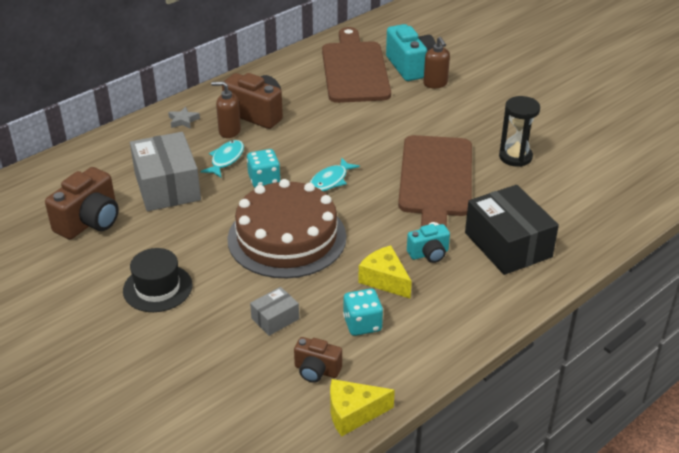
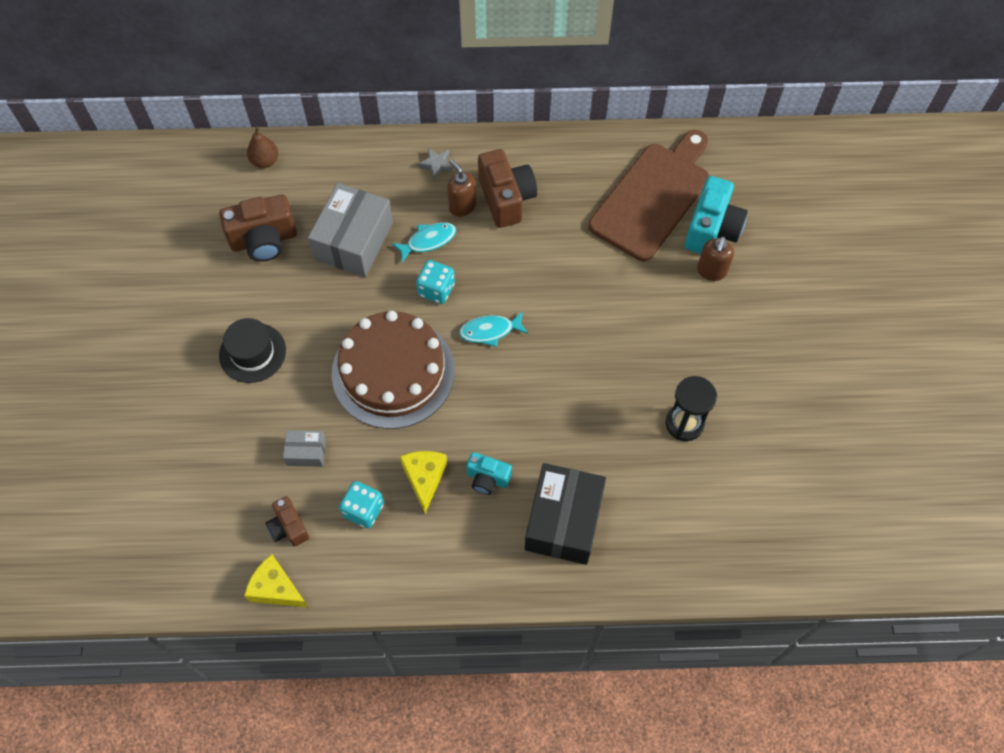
camera: 40 degrees right, 25 degrees up
brown cutting board [398,135,472,228] -> none
none -> brown pear [247,127,278,168]

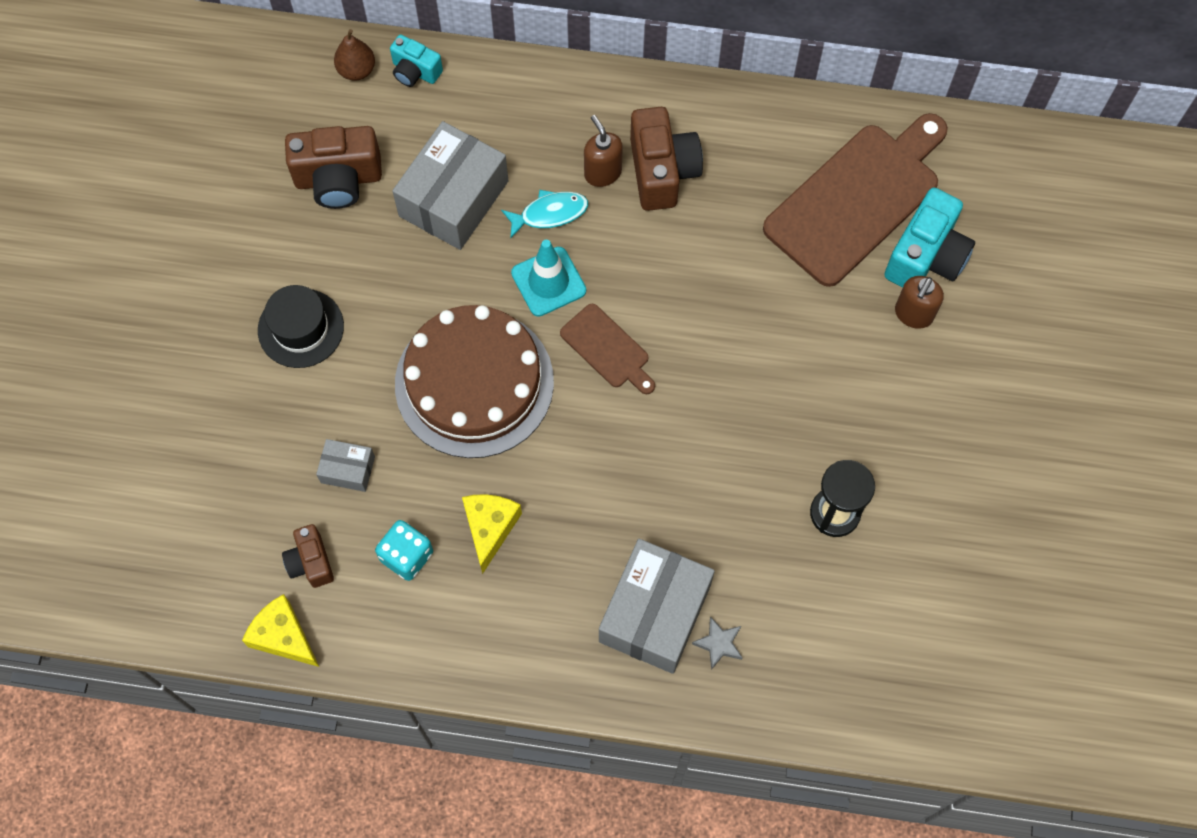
camera: 10 degrees right, 5 degrees up
turquoise dice [416,260,455,304] -> turquoise traffic cone [511,240,586,317]
grey star [418,148,453,179] -> grey star moved to [692,616,743,670]
turquoise fish [459,311,528,347] -> brown cutting board [560,304,655,394]
turquoise camera [466,452,512,495] -> turquoise camera moved to [390,35,443,87]
black box [525,463,606,565] -> grey box [599,539,715,674]

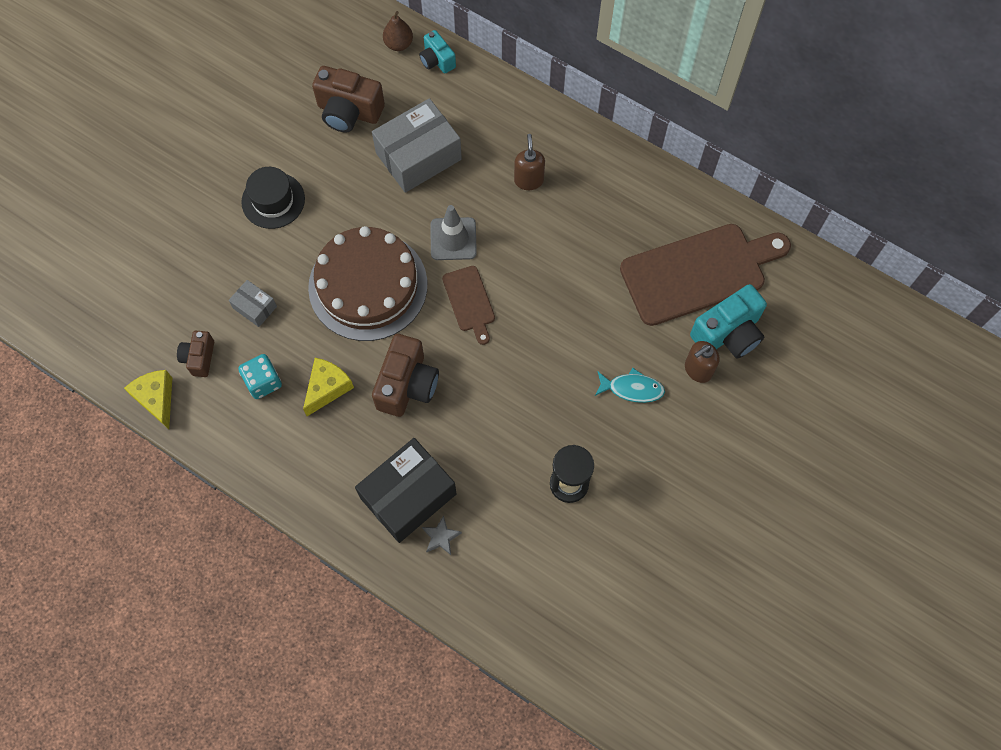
camera: 25 degrees right, 0 degrees up
turquoise fish [501,190,588,239] -> turquoise fish moved to [595,368,665,403]
turquoise traffic cone [511,240,586,317] -> grey traffic cone [430,205,477,260]
grey box [599,539,715,674] -> black box [355,438,457,543]
brown camera [630,107,703,211] -> brown camera moved to [372,334,439,417]

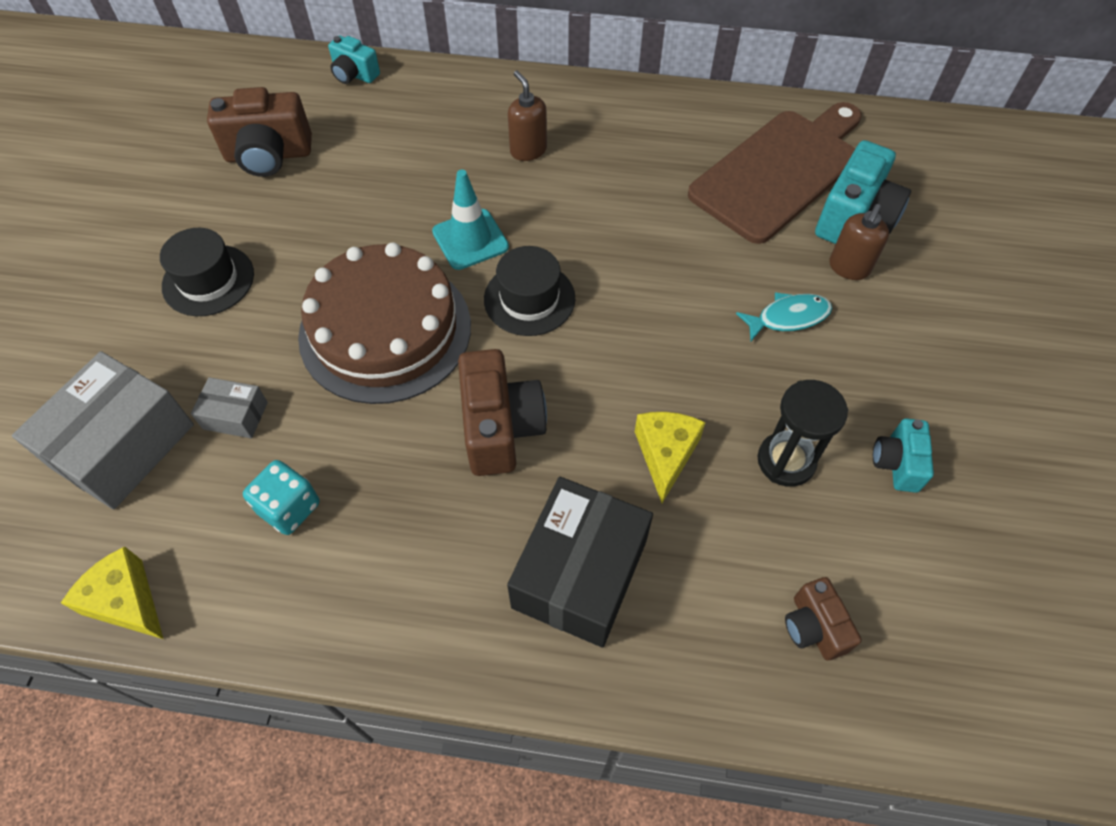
camera: 25 degrees left, 10 degrees down
brown camera [177,331,214,377] -> brown camera moved to [785,577,862,660]
yellow cheese [303,358,354,416] -> yellow cheese moved to [635,412,706,503]
grey box [372,98,462,193] -> grey box moved to [12,351,194,510]
brown pear [383,11,413,51] -> none
grey star [422,515,462,555] -> none
grey traffic cone [430,205,477,260] -> turquoise traffic cone [432,170,509,270]
brown cutting board [442,266,495,345] -> black hat [484,246,575,336]
none -> turquoise camera [873,418,934,493]

